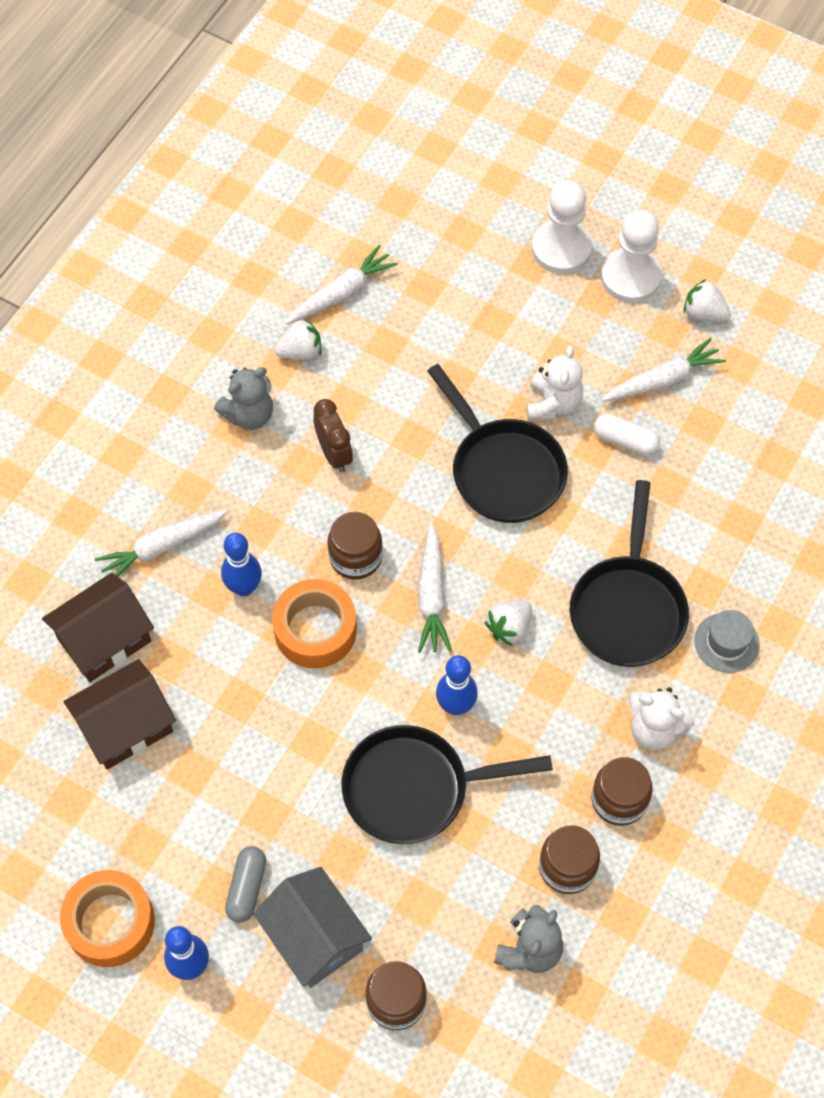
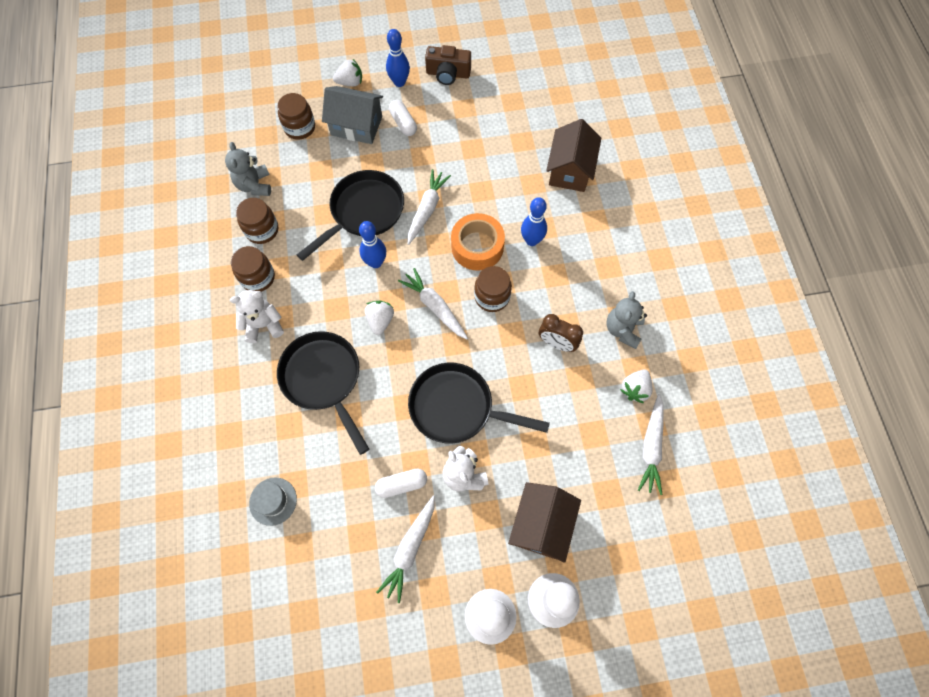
camera: 140 degrees right, 5 degrees up
orange tape [60,870,155,967] -> brown camera [425,45,471,85]
brown house [64,659,176,770] -> brown house moved to [508,482,581,563]
white carrot [95,509,228,577] -> white carrot moved to [408,169,451,245]
grey capsule [225,846,266,923] -> white capsule [389,100,417,136]
white strawberry [684,279,731,322] -> white strawberry moved to [333,59,362,86]
grey hat [694,610,760,673] -> grey hat moved to [249,477,297,526]

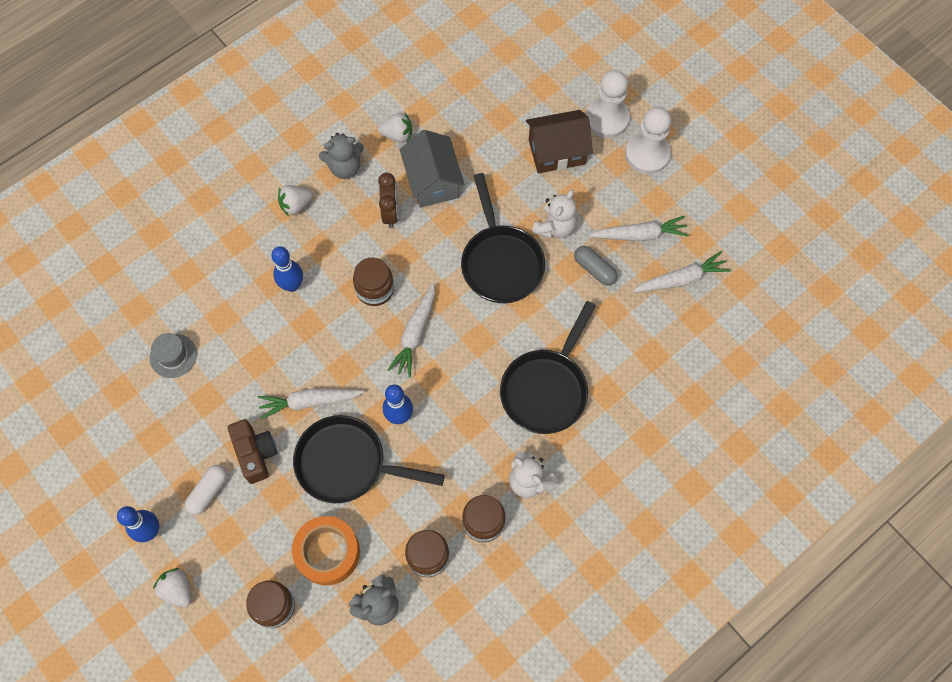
camera: 120 degrees left, 0 degrees up
grey hat [249,477,297,526] -> grey hat moved to [150,333,197,378]
grey house [322,86,383,144] -> grey house moved to [400,130,465,208]
white strawberry [365,301,394,335] -> white strawberry moved to [278,185,313,216]
white capsule [375,469,427,498] -> grey capsule [574,246,617,286]
brown camera [425,45,471,85] -> brown camera moved to [228,419,277,484]
orange tape [451,213,505,271] -> orange tape moved to [292,516,360,585]
brown house [546,119,601,192] -> none
white carrot [638,394,664,495] -> white carrot moved to [633,251,731,293]

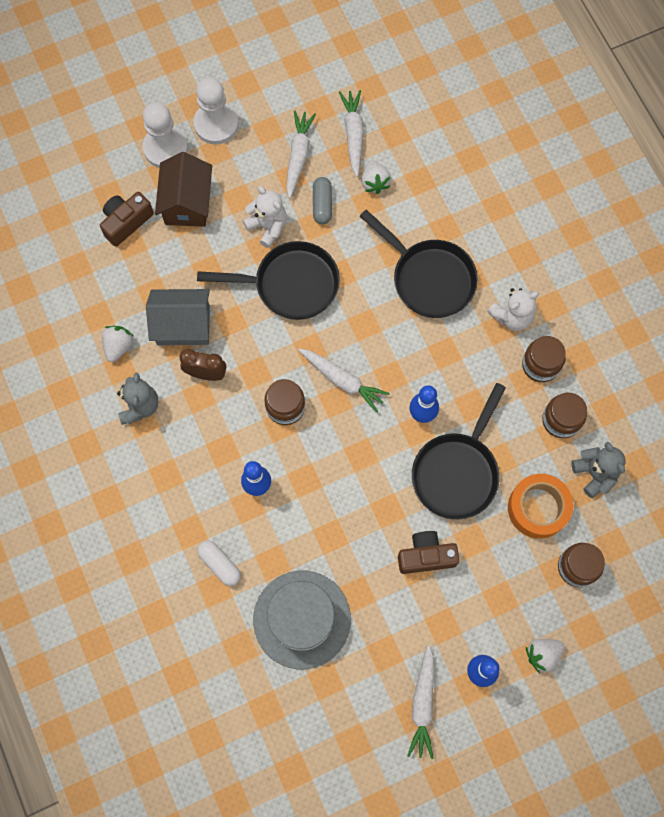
camera: 75 degrees left, 5 degrees up
grey hat [150,333,197,378] -> grey hat [253,571,351,669], size x2.00
white capsule [185,465,227,515] -> white capsule moved to [197,541,241,586]
white carrot [258,389,364,419] -> white carrot moved to [407,644,434,759]
white strawberry [278,185,313,216] -> white strawberry moved to [361,160,391,194]
grey capsule [574,246,617,286] -> grey capsule turned 60 degrees counterclockwise [313,177,332,224]
none -> brown camera [100,192,154,247]

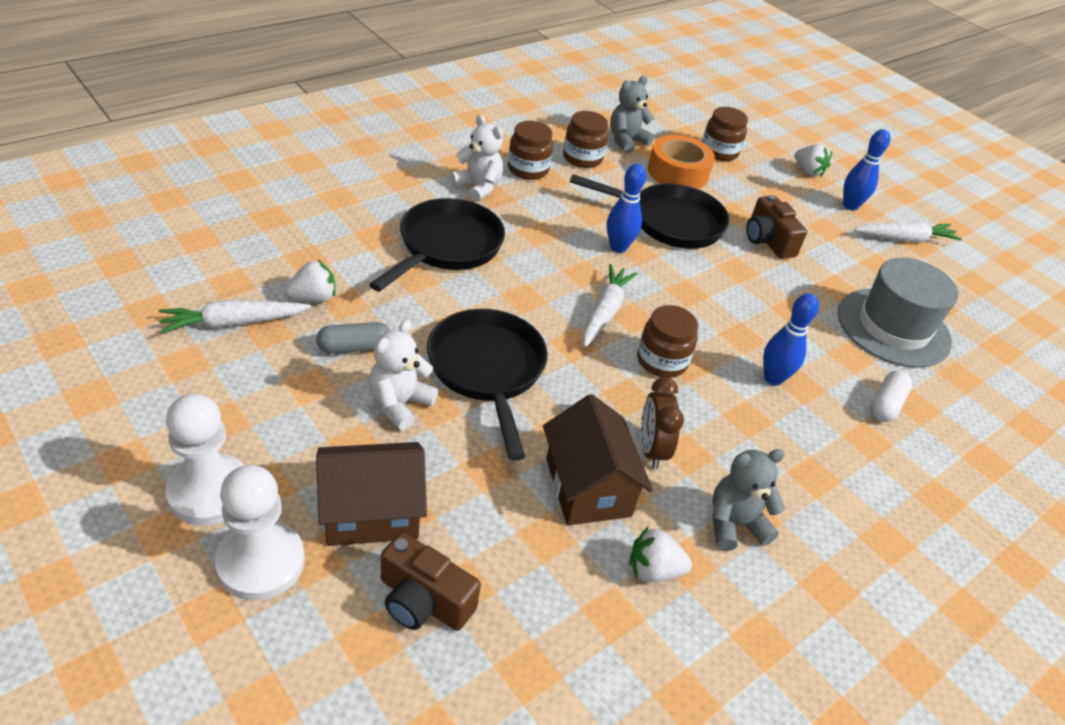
camera: 110 degrees left, 30 degrees down
grey house [146,289,210,345] -> brown house [543,394,653,525]
white carrot [286,111,316,199] -> none

